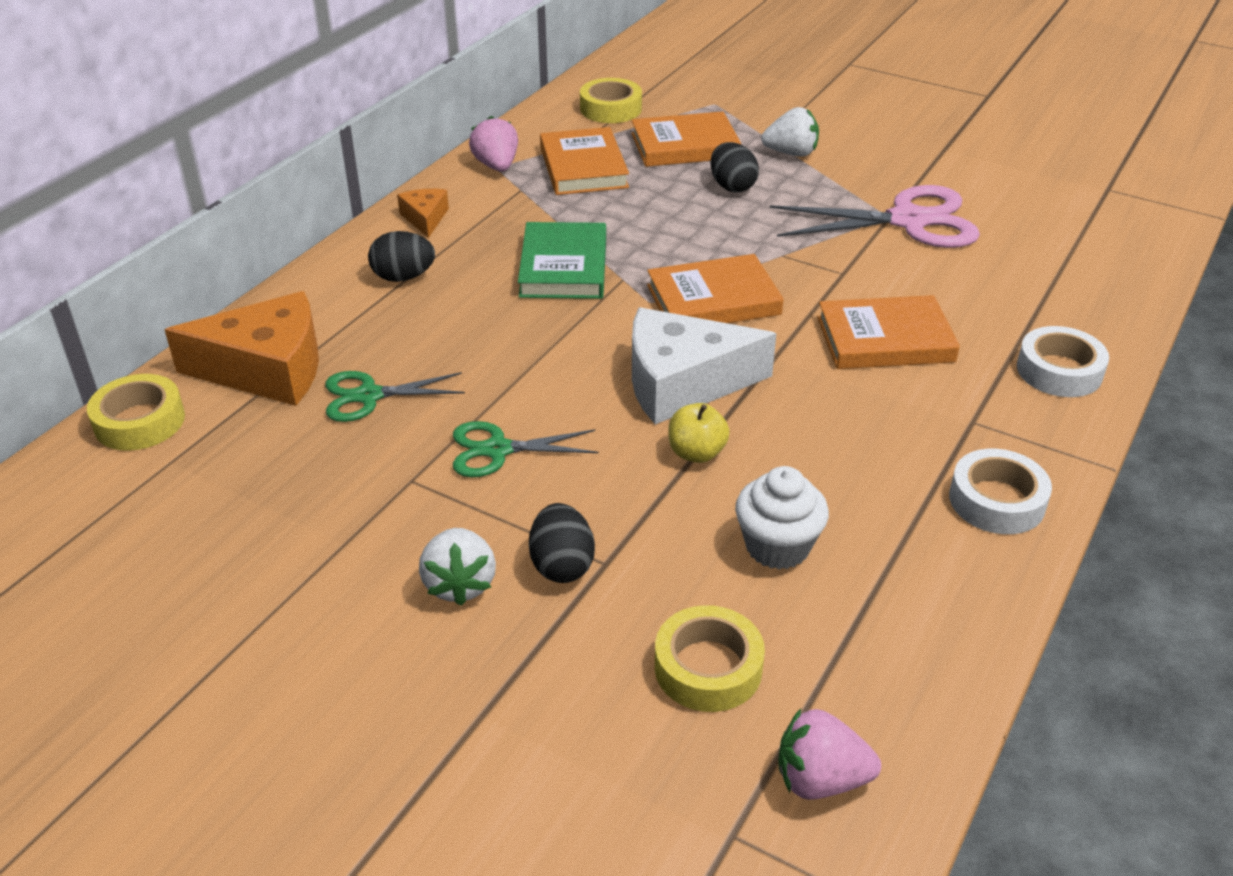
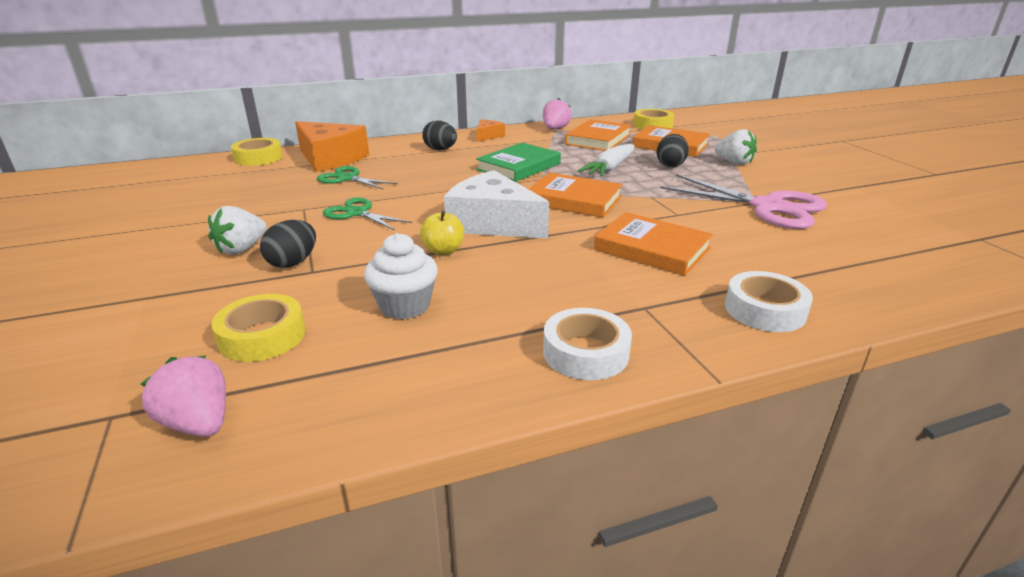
camera: 40 degrees right, 10 degrees down
none -> white carrot [578,144,634,177]

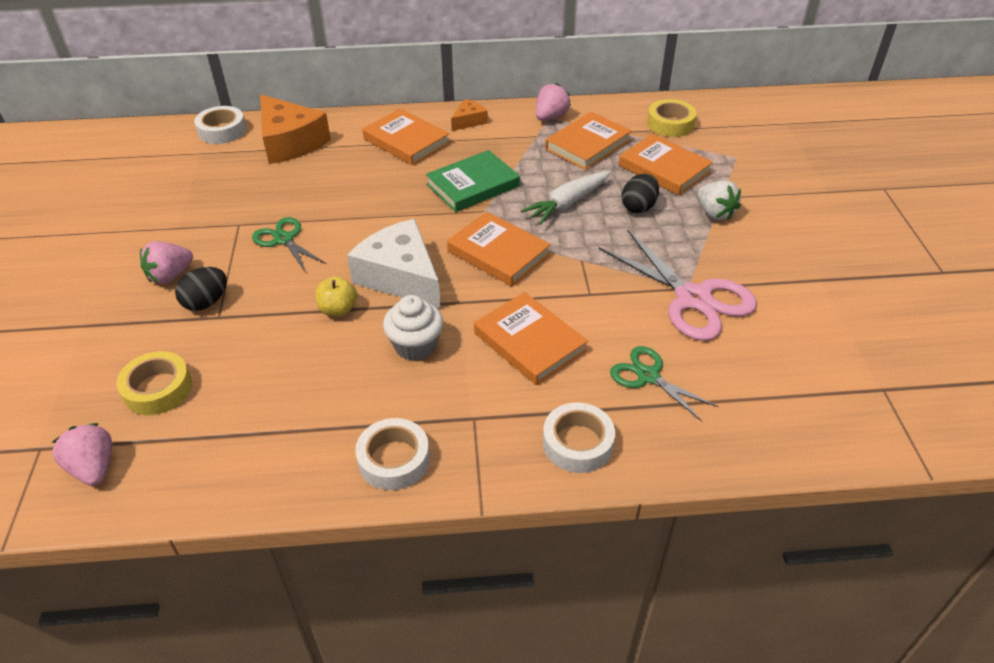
camera: 15 degrees right, 15 degrees up
white strawberry [208,206,267,255] -> pink strawberry [140,241,193,284]
yellow tape [231,138,283,166] -> white tape [194,106,246,144]
green scissors [317,166,398,190] -> green scissors moved to [610,346,718,422]
white cupcake [364,233,438,320] -> white cupcake moved to [383,295,443,361]
black egg [422,120,457,150] -> orange book [362,108,450,165]

